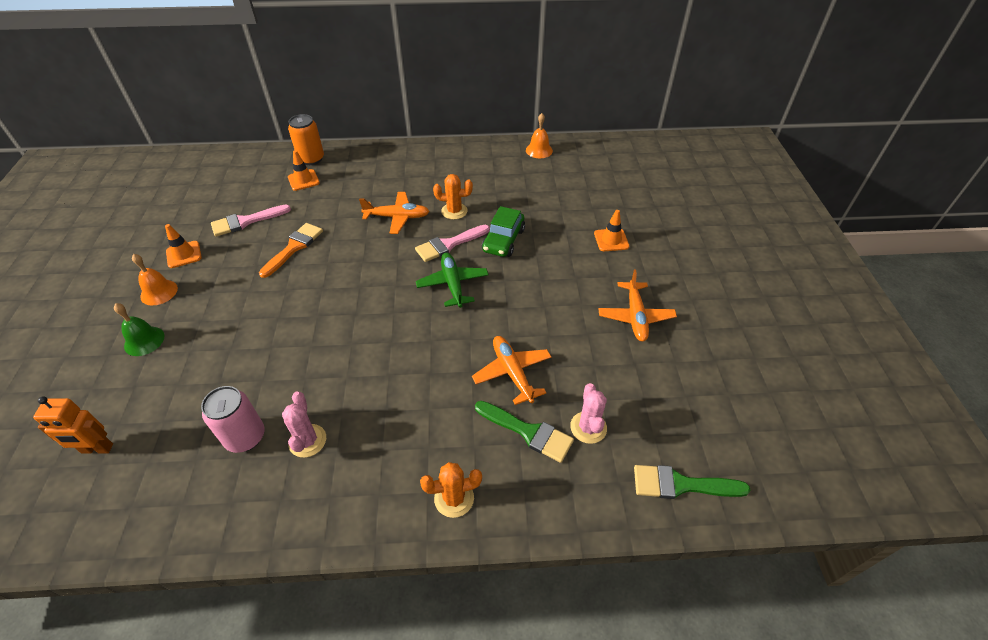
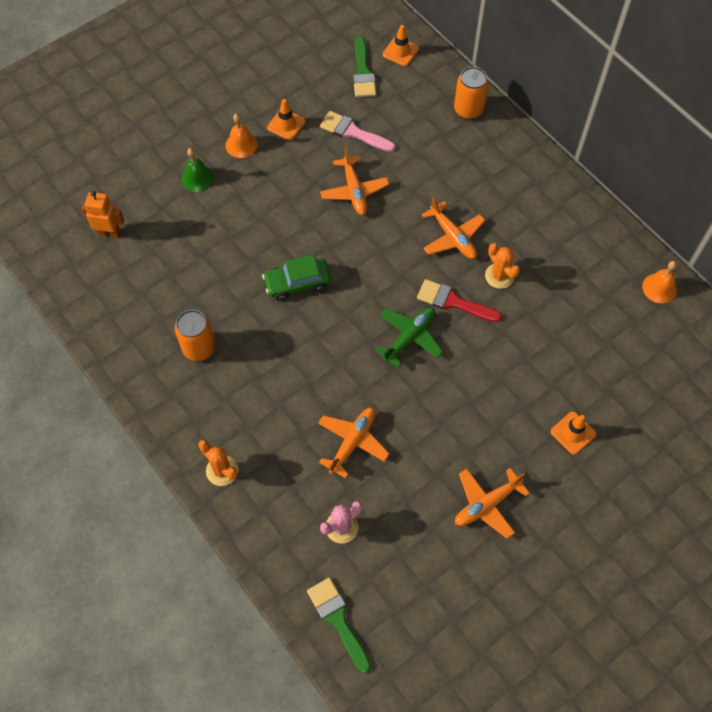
camera: 55 degrees right, 15 degrees up
orange robot [33,396,113,454] -> orange robot turned 135 degrees clockwise [81,191,124,238]
pink can [201,386,265,453] -> none
orange brush [259,223,323,278] -> orange plane [320,147,389,215]
pink cactus [282,391,326,458] -> orange can [175,310,216,361]
orange traffic cone [288,150,320,191] -> orange traffic cone moved to [383,25,419,66]
pink brush [415,225,490,262] -> red brush [417,279,502,322]
green brush [475,401,574,463] -> green brush moved to [353,36,376,97]
green car [482,206,525,257] -> green car moved to [262,255,331,301]

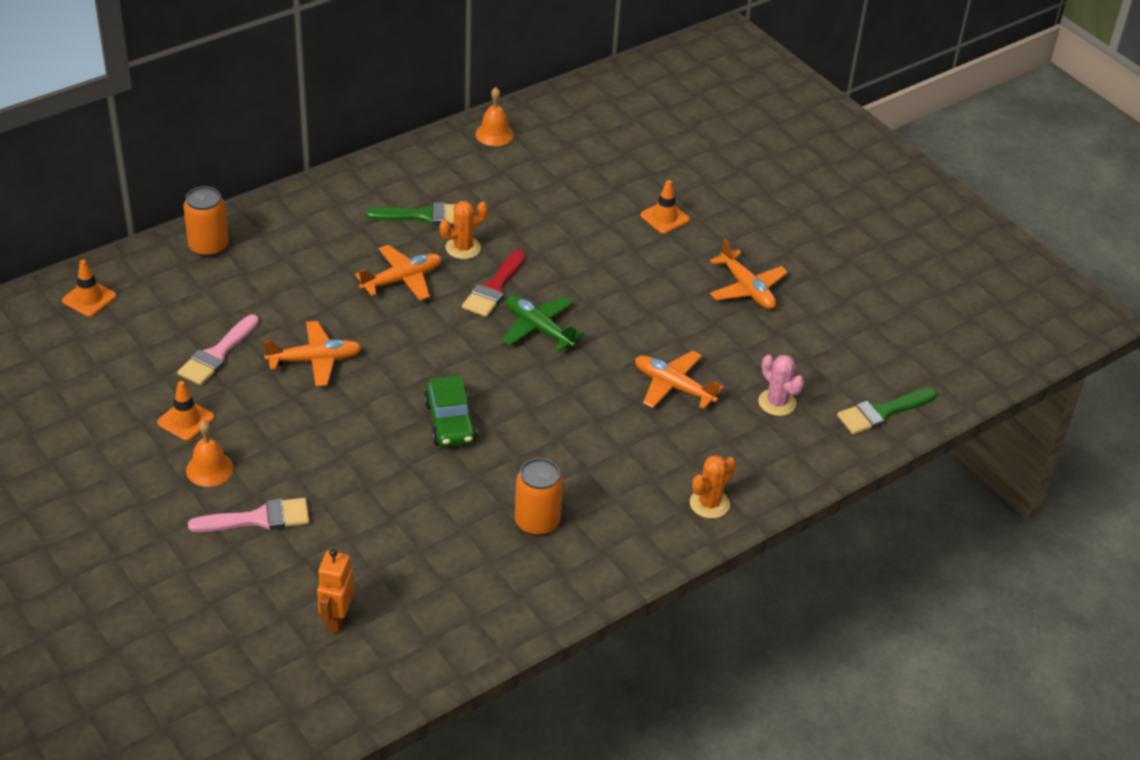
camera: 90 degrees left, 20 degrees down
green bell [181,148,214,192] -> pink brush [188,498,309,532]
green brush [353,36,376,97] -> green brush moved to [366,202,456,225]

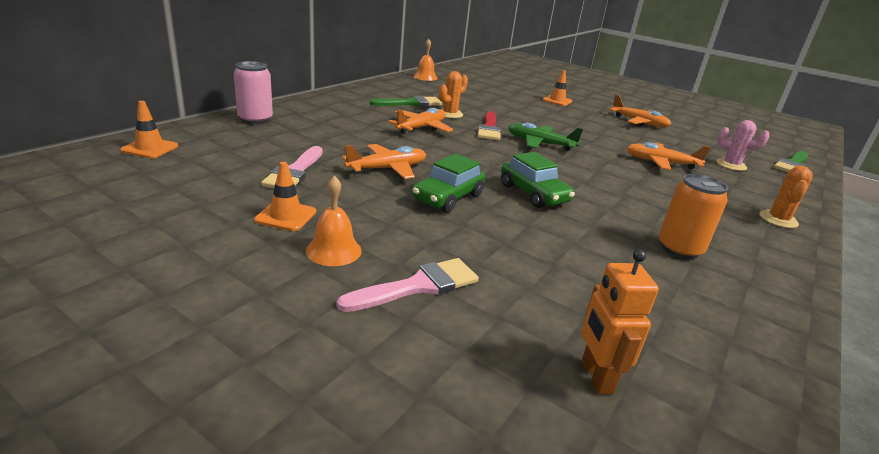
camera: 20 degrees left, 15 degrees down
orange can [183,186,229,257] -> pink can [234,61,273,124]
none -> green car [412,154,485,213]

